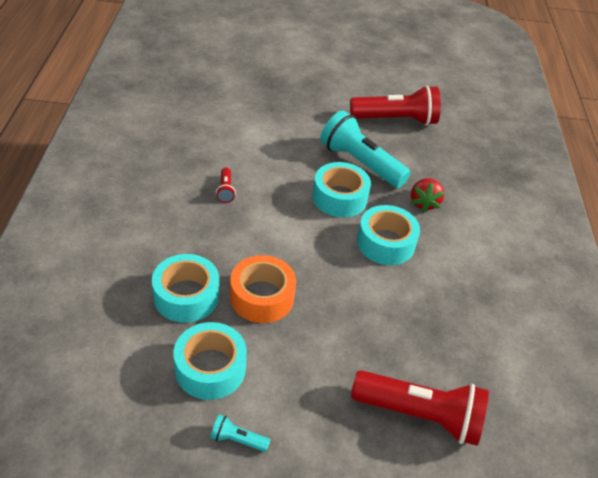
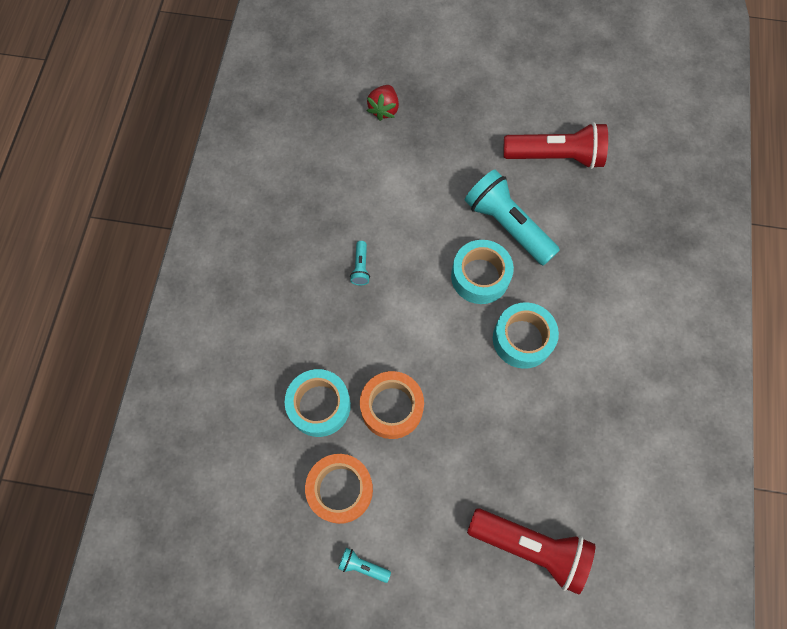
camera: 10 degrees right, 25 degrees up
turquoise tape [174,322,247,400] -> orange tape [305,454,373,524]
red flashlight [216,168,236,203] -> turquoise flashlight [350,241,370,285]
red strawberry [411,178,445,213] -> red strawberry moved to [367,85,399,121]

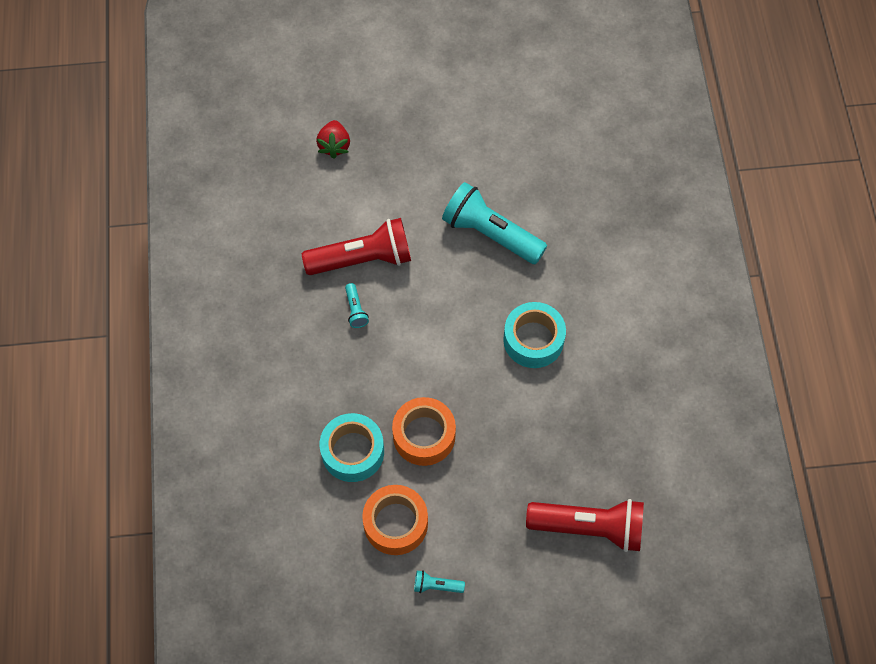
camera: 15 degrees left, 5 degrees down
turquoise tape [451,240,514,304] -> none
red flashlight [503,122,608,169] -> red flashlight moved to [302,218,411,275]

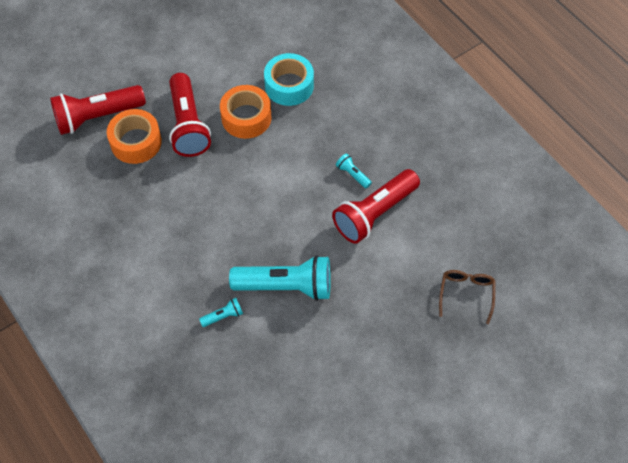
camera: 150 degrees right, 5 degrees down
red strawberry [316,120,350,158] -> brown glasses [439,270,496,324]
orange tape [362,485,428,555] -> orange tape moved to [107,109,162,164]
turquoise flashlight [414,570,465,593] -> turquoise flashlight moved to [199,298,243,327]
turquoise tape [503,302,566,368] -> none
none -> red flashlight [169,73,211,157]

